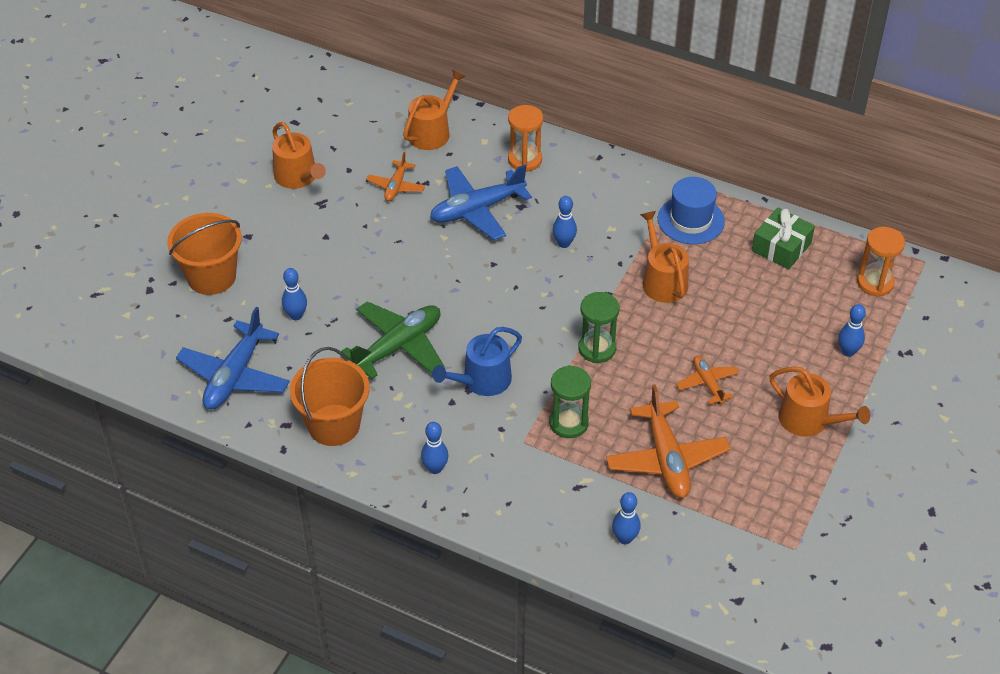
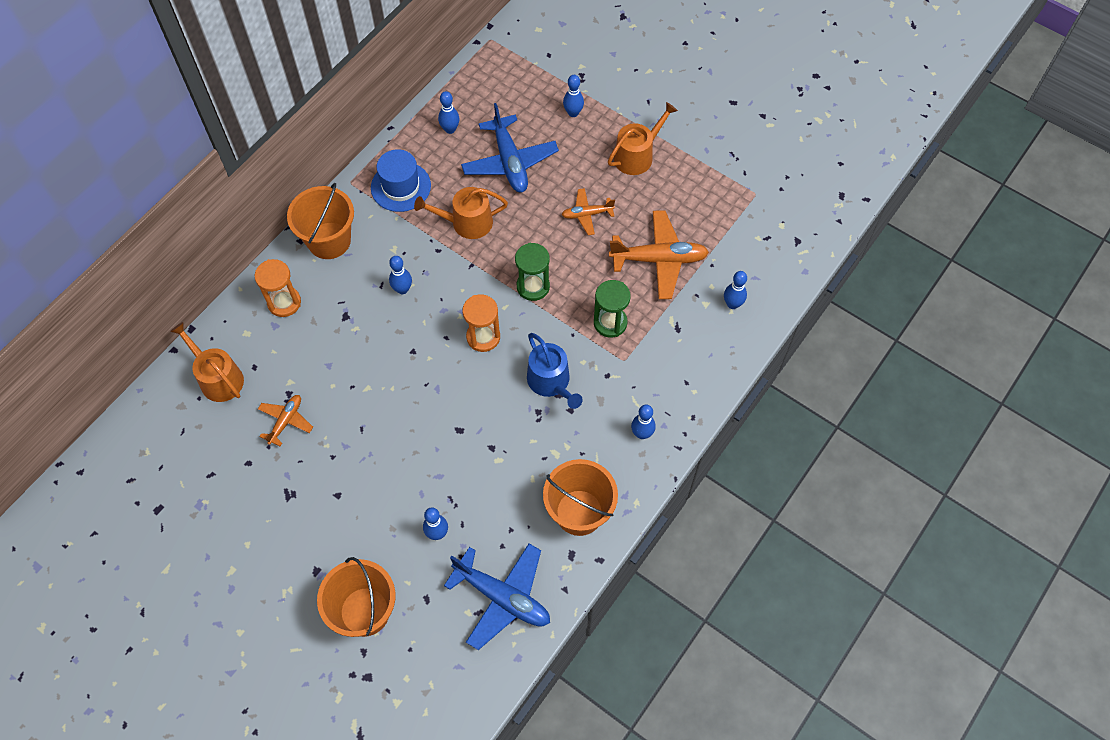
camera: 80 degrees left, 15 degrees up
orange watering can [272,122,326,189] -> none
green plane [341,301,444,379] -> none
orange plane [366,152,425,201] -> orange plane turned 90 degrees counterclockwise [258,395,313,446]
blue plane [430,165,532,240] -> blue plane moved to [461,103,559,193]
green gift [752,207,815,270] -> blue bowling pin [438,91,460,134]
orange hourglass [857,227,905,297] -> orange hourglass moved to [463,294,500,352]
none -> orange bucket [287,183,354,259]

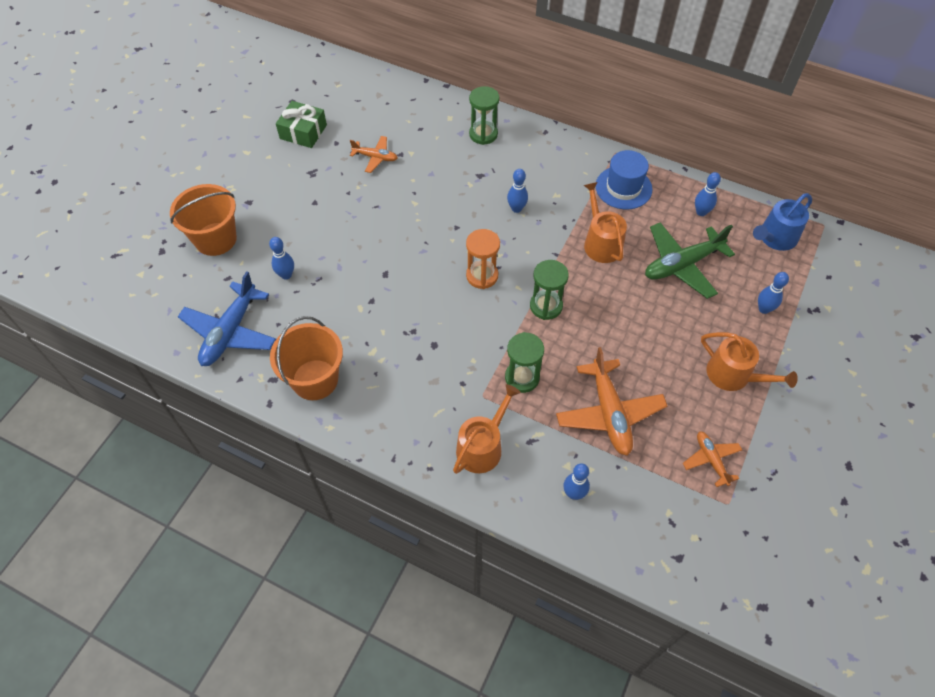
camera: 80 degrees right, 5 degrees down
orange watering can [170,322,244,402] -> orange watering can moved to [453,384,520,474]
orange hourglass [255,259,301,317] -> green hourglass [469,86,499,145]
orange bucket [287,183,354,259] -> none
blue plane [461,103,559,193] -> green plane [645,222,735,299]
blue watering can [527,333,583,409] -> blue watering can moved to [753,193,812,251]
orange plane [562,188,615,235] -> orange plane moved to [683,431,742,487]
blue bowling pin [631,404,655,439] -> none
none -> green gift [276,101,327,148]

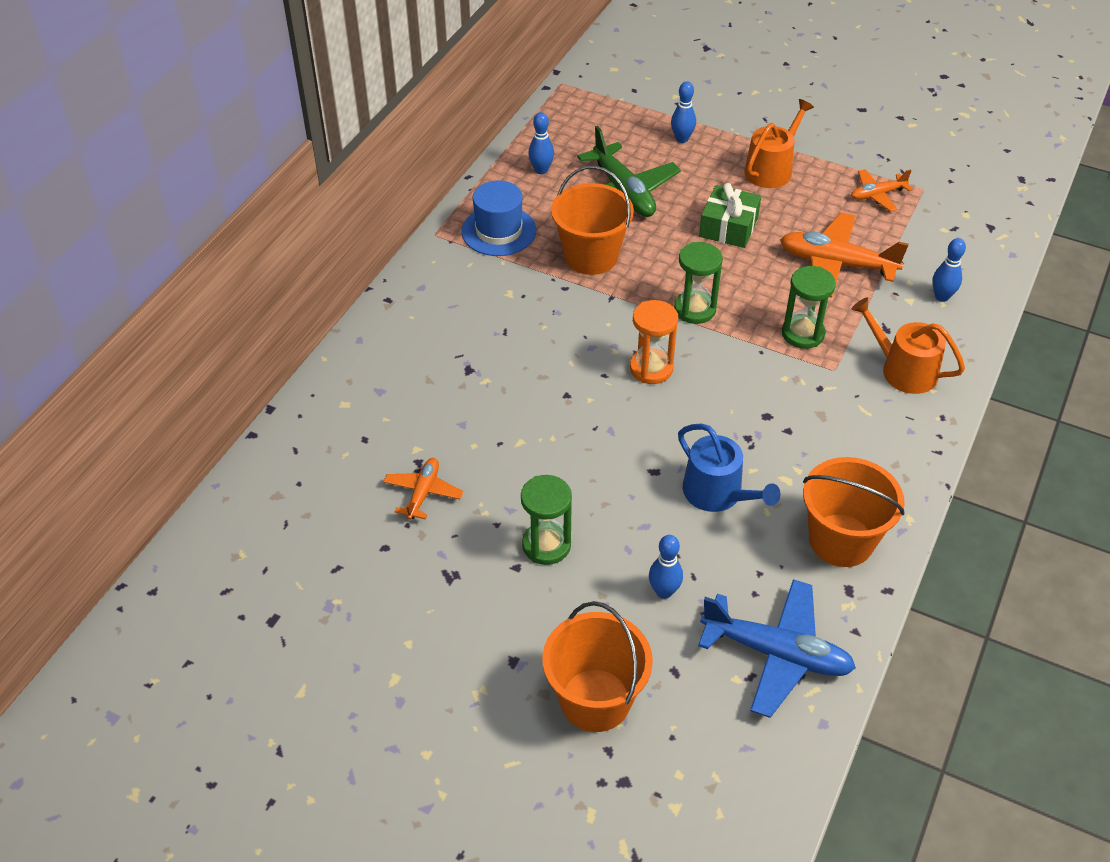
camera: 90 degrees left, 10 degrees down
green gift [276,101,327,148] -> green gift moved to [699,183,761,248]
green hourglass [469,86,499,145] -> green hourglass moved to [521,475,572,565]
blue bowling pin [507,169,528,213] -> none
orange plane [556,347,667,455] -> orange plane turned 150 degrees counterclockwise [780,212,909,298]
orange watering can [584,182,627,263] -> orange bucket [551,166,634,275]
blue watering can [753,193,812,251] -> blue watering can moved to [678,424,781,512]

